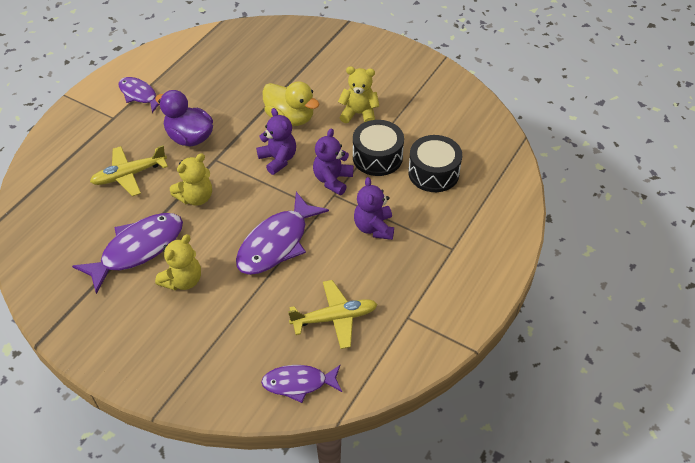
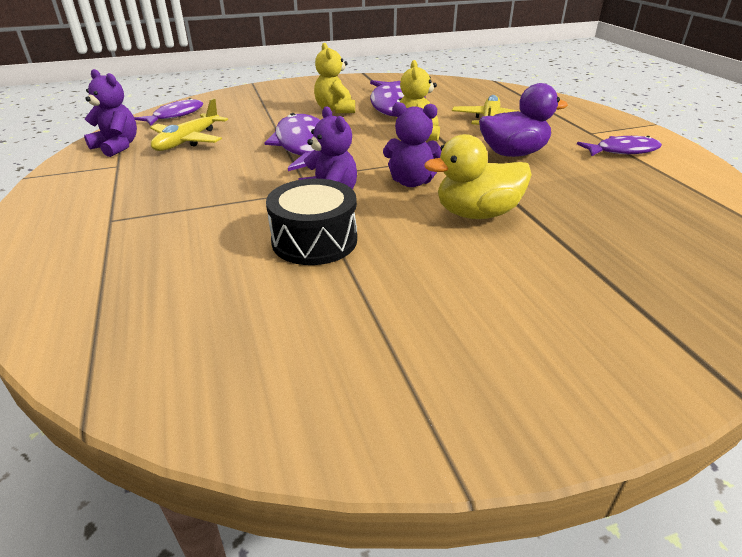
camera: 130 degrees right, 15 degrees down
yellow teddy bear [338,66,379,123] -> none
purple teddy bear [354,177,394,240] -> purple teddy bear moved to [84,69,137,157]
black drum [408,135,462,192] -> none

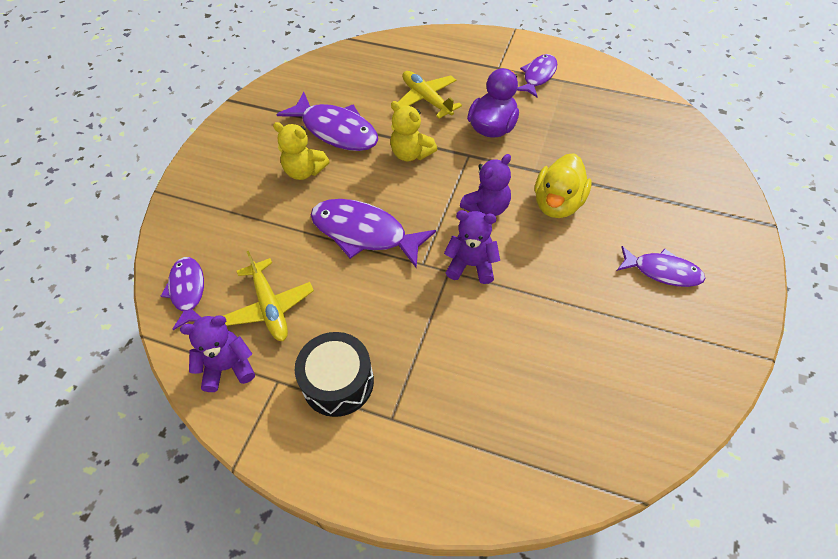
camera: 50 degrees left, 20 degrees up
black drum [266,179,357,265] -> black drum moved to [295,332,374,417]
none -> purple fish [617,246,706,287]

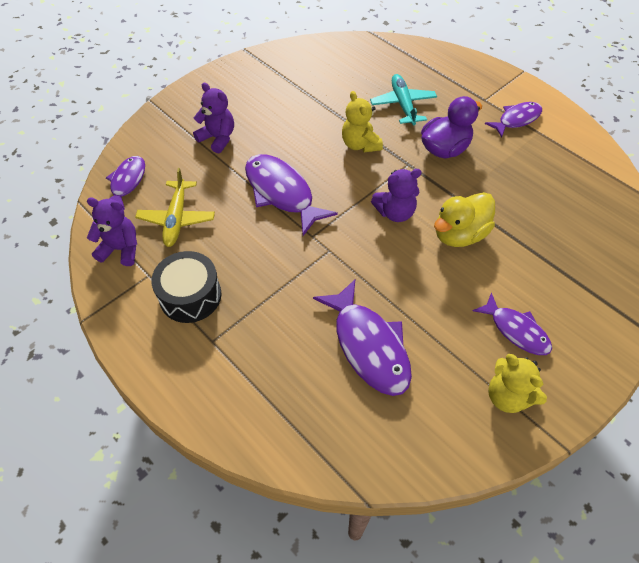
camera: 25 degrees right, 0 degrees up
yellow teddy bear [273,122,330,180] -> yellow teddy bear moved to [488,354,547,413]
purple fish [277,92,378,151] -> purple fish moved to [313,279,412,396]
yellow plane [398,71,462,119] -> turquoise plane [370,74,437,125]
purple teddy bear [444,210,500,284] -> purple teddy bear moved to [193,83,234,154]

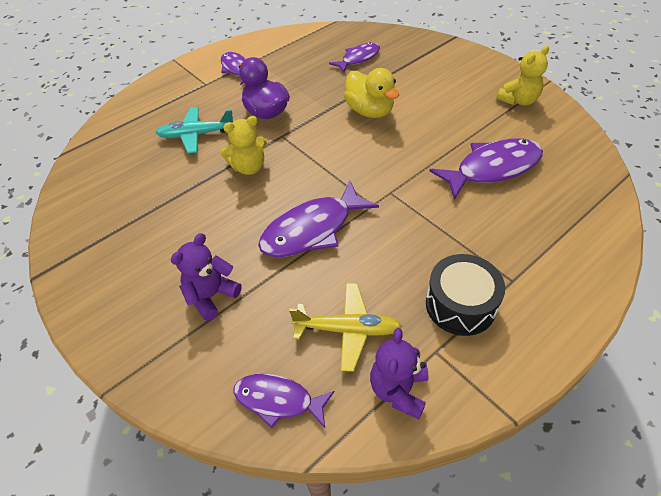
camera: 85 degrees left, 5 degrees down
purple teddy bear [371,169,422,222] -> none
purple fish [473,292,552,355] -> purple fish moved to [329,42,380,73]

